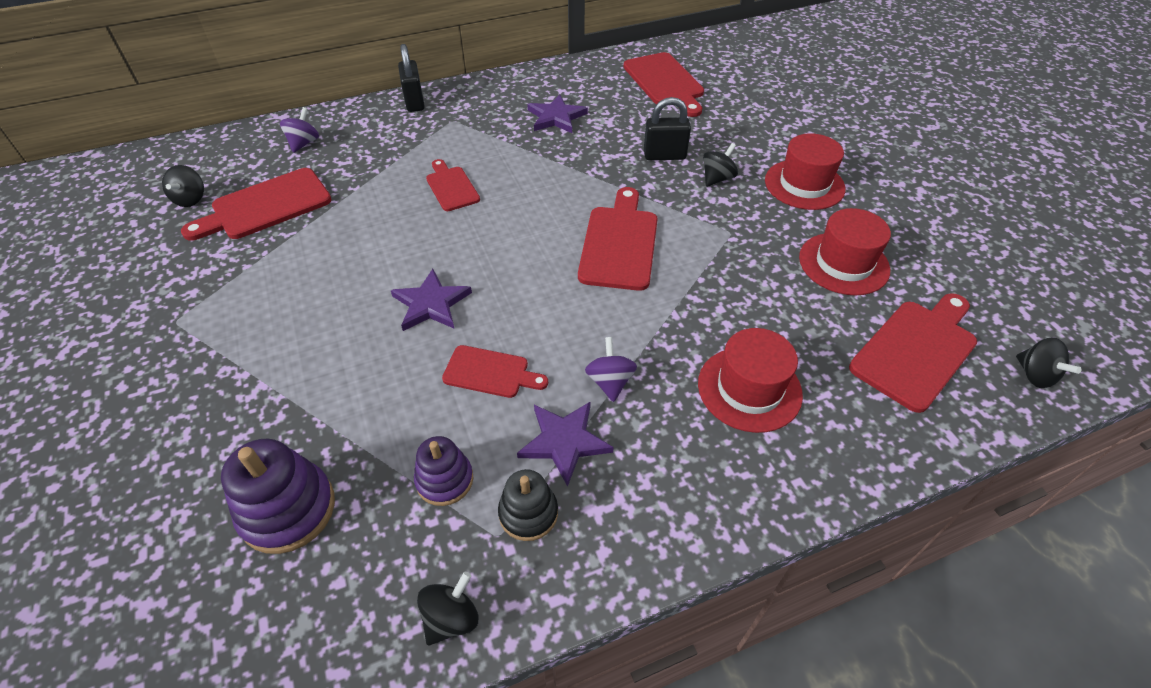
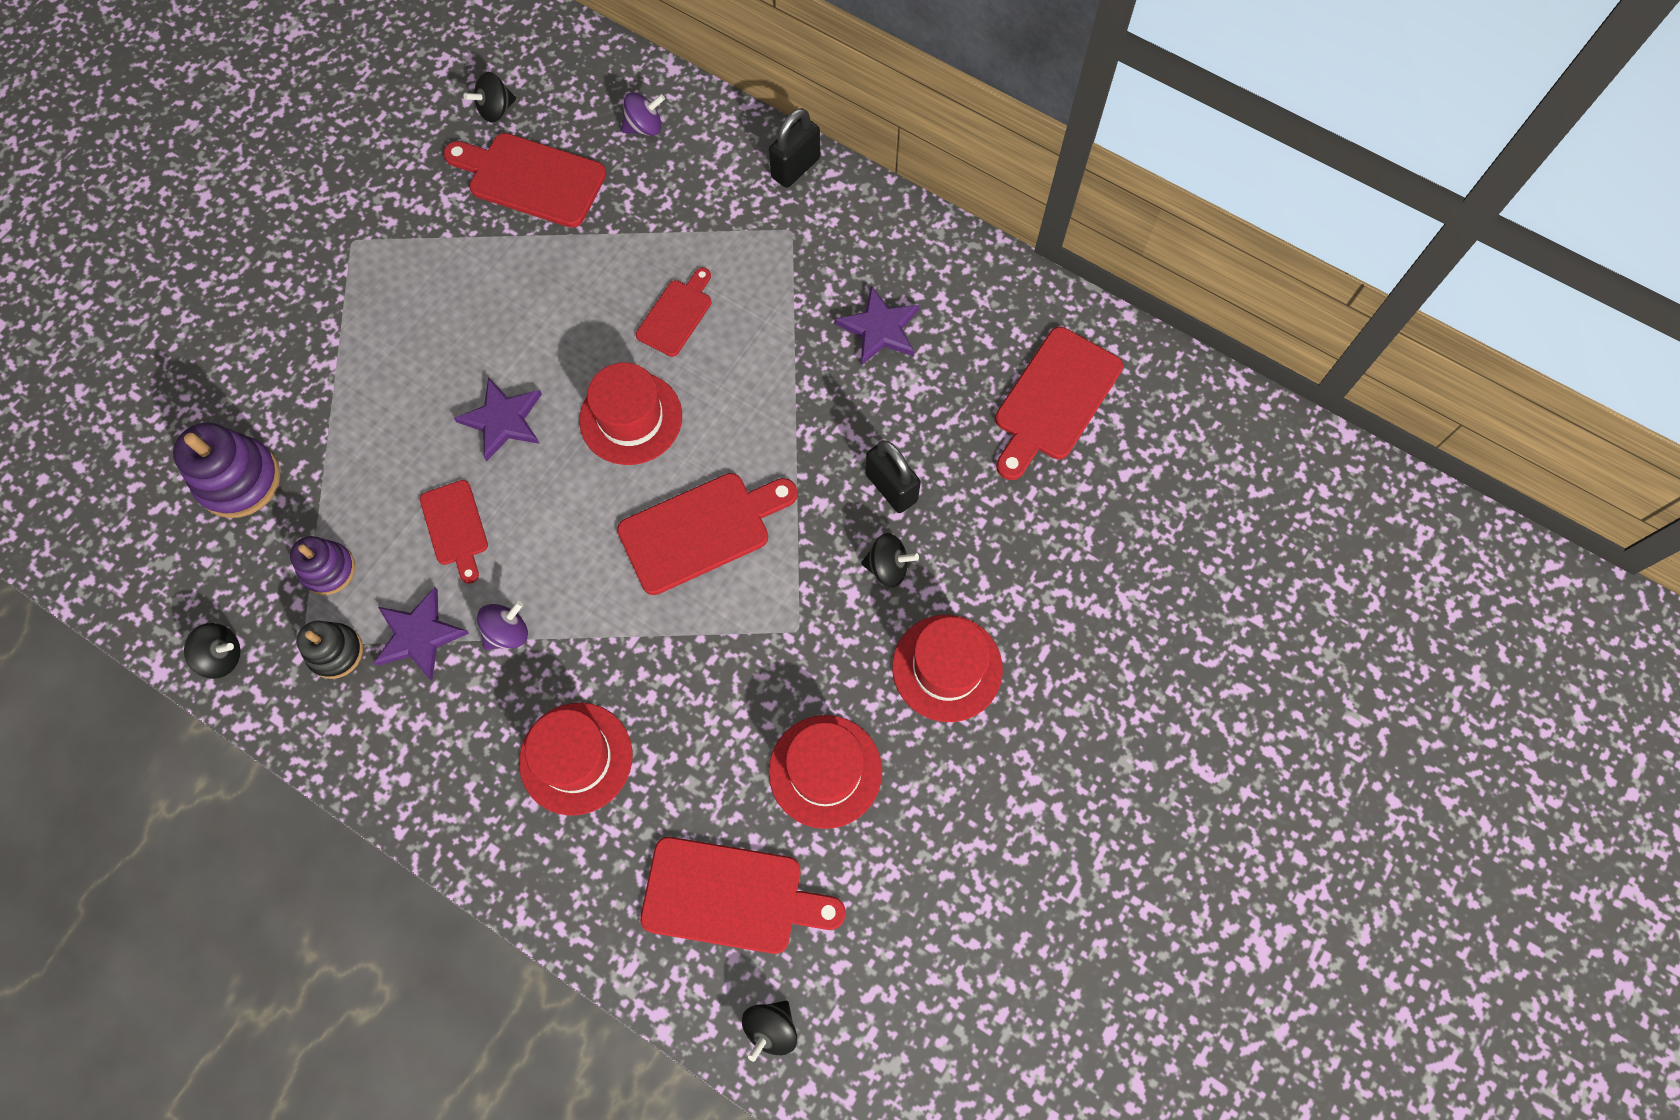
camera: 55 degrees right, 20 degrees up
none -> red hat [579,362,682,465]

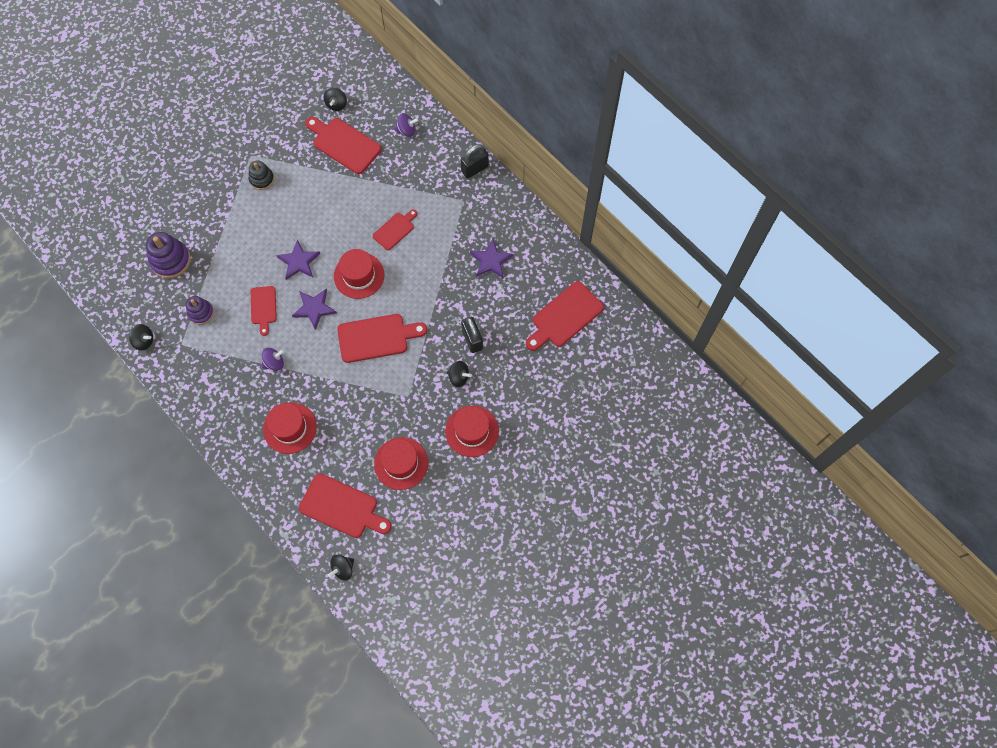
camera: 15 degrees right, 0 degrees up
black stacking toy [296,621,363,679] -> black stacking toy moved to [249,160,274,190]
purple star [374,587,469,680] -> purple star moved to [292,288,337,330]
black spinning top [463,72,516,123] -> black spinning top turned 60 degrees counterclockwise [323,88,347,111]

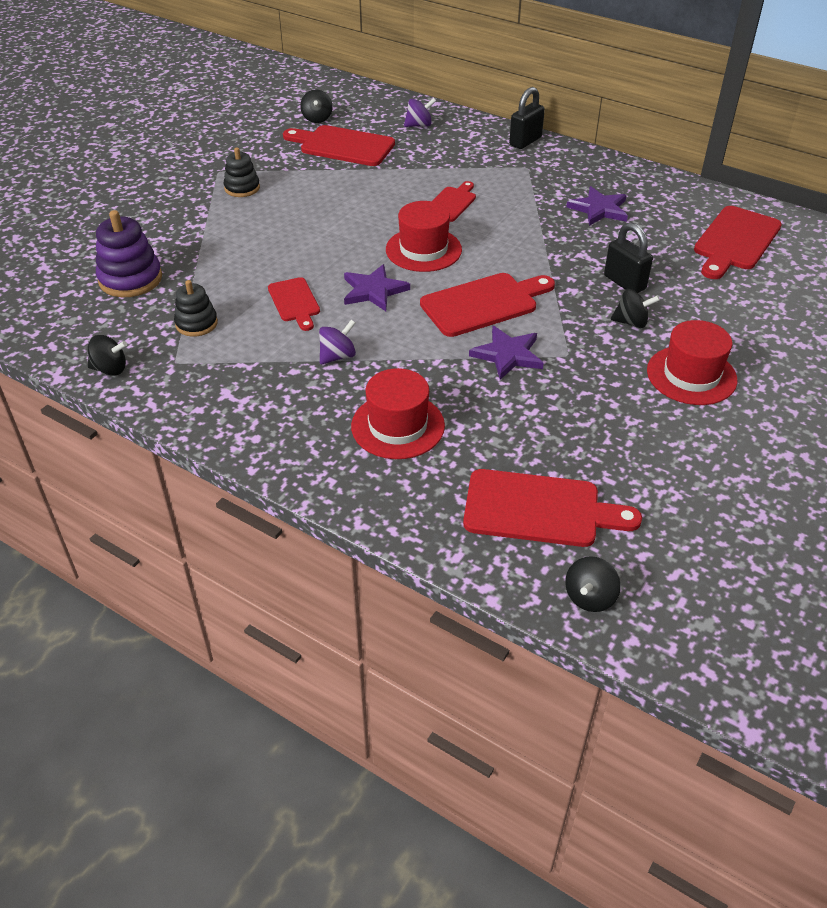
camera: 15 degrees left, 25 degrees down
purple stacking toy [186,296,214,325] -> black stacking toy [174,280,218,337]
purple star [276,239,320,280] -> purple star moved to [469,326,544,380]
red hat [374,437,428,490] -> none

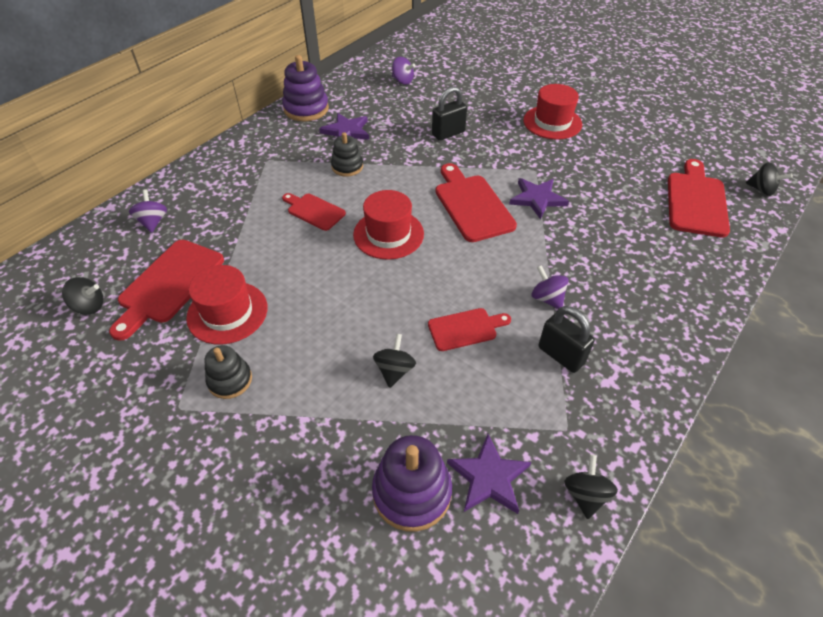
camera: 85 degrees left, 5 degrees up
black stacking toy [174,280,218,337] -> black stacking toy moved to [331,132,363,177]
purple star [344,264,410,311] -> purple star moved to [447,434,531,514]
red hat [351,368,445,459] -> red hat moved to [186,265,268,345]
black padlock [509,87,545,149] -> black padlock moved to [539,306,595,373]
black spinning top [611,289,660,328] -> black spinning top moved to [373,334,416,388]
red cutting board [694,206,782,279] -> purple spinning top [392,57,415,85]
none -> purple stacking toy [282,55,329,121]

